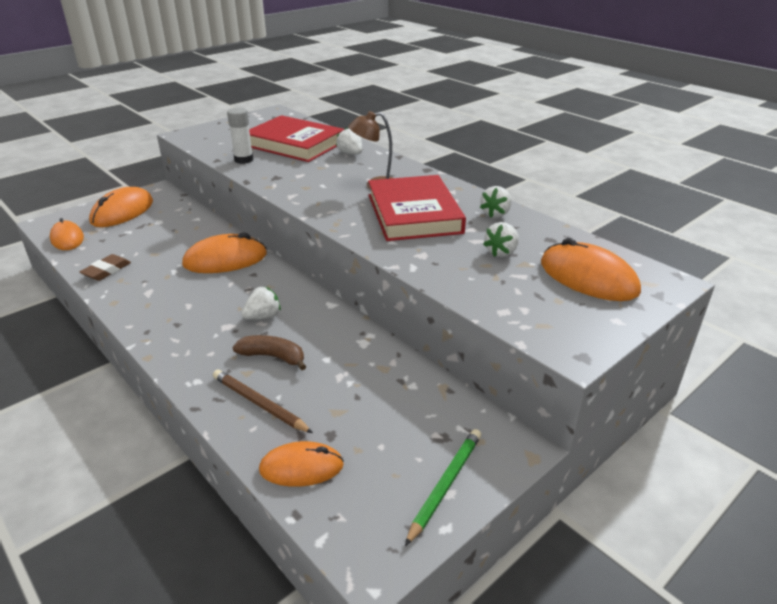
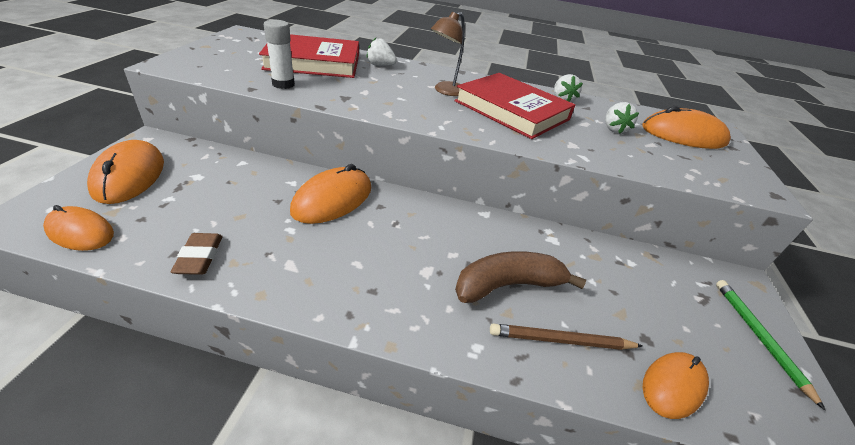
camera: 40 degrees left, 5 degrees up
brown banana [233,335,306,370] -> brown banana [455,251,586,303], size x1.50
white strawberry [241,287,281,320] -> none

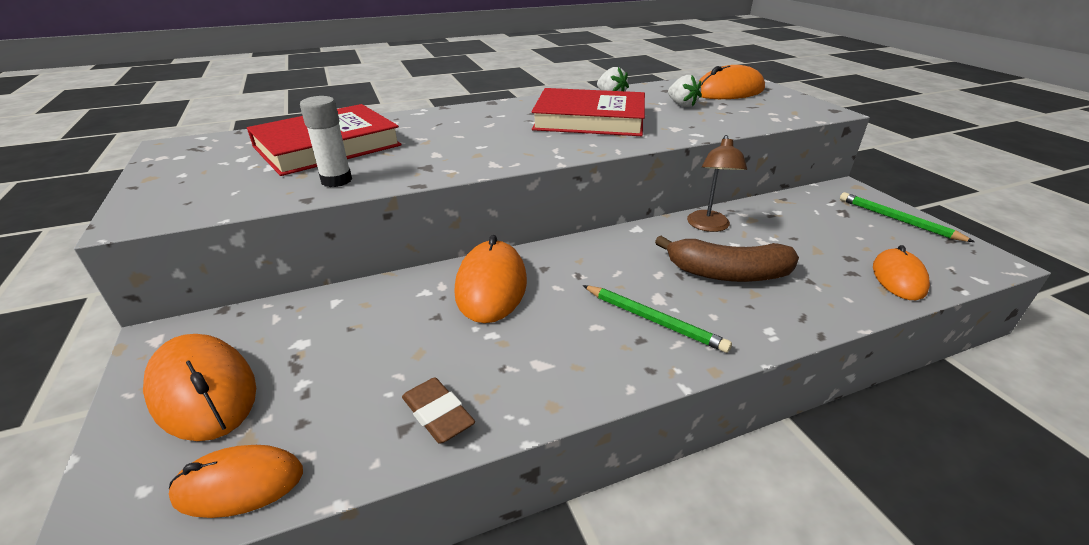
camera: 30 degrees left, 5 degrees down
white strawberry [366,38,397,66] -> none
brown lamp [431,12,465,96] -> brown lamp moved to [687,135,747,232]
brown banana [455,251,586,303] -> brown banana turned 120 degrees counterclockwise [655,236,799,282]
brown pencil [490,324,642,350] -> none
none -> green pencil [583,285,732,353]

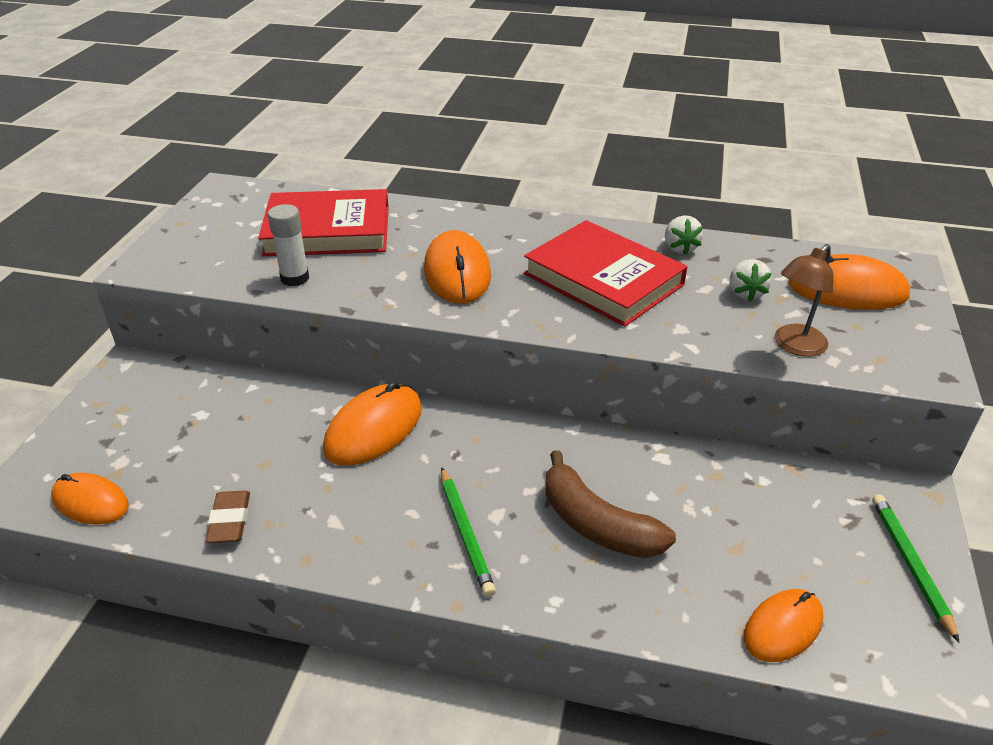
camera: 35 degrees right, 5 degrees up
orange mouse [143,334,256,441] -> orange mouse moved to [424,230,491,304]
brown lamp [687,135,747,232] -> brown lamp moved to [775,244,834,357]

